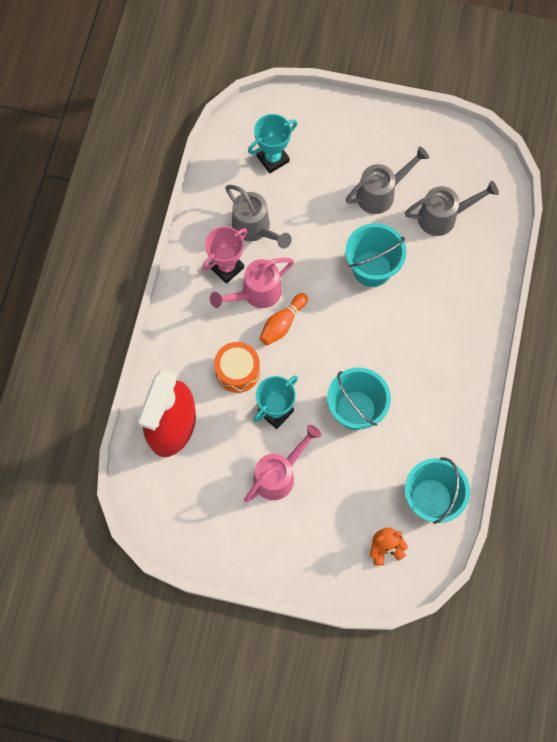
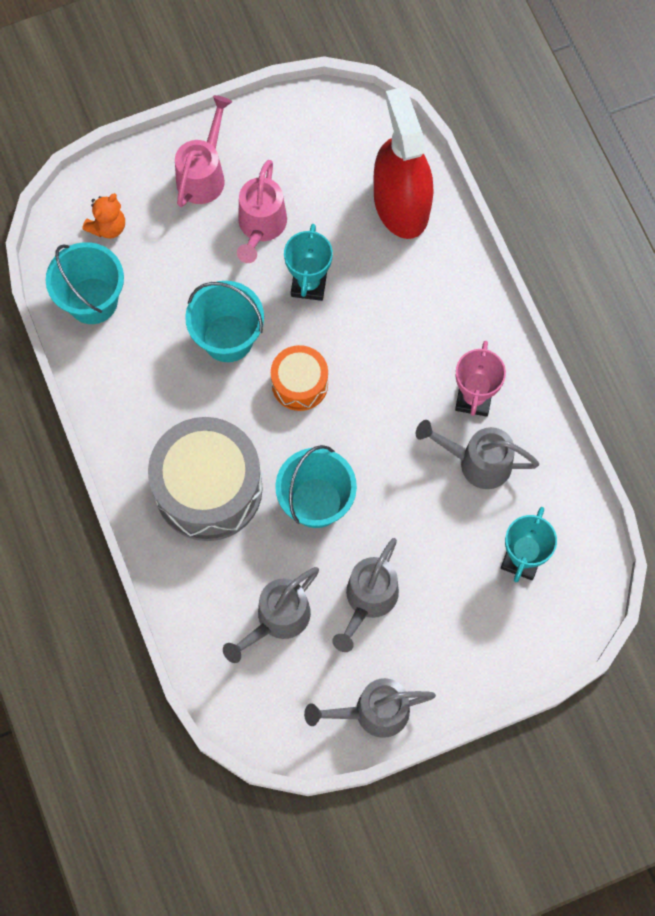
camera: 145 degrees right, 0 degrees up
pink watering can [210,258,294,308] -> pink watering can moved to [175,95,232,207]
orange drum [214,342,260,393] -> orange drum moved to [271,345,328,411]
orange bowling pin [260,293,308,345] -> none
none -> grey drum [148,417,263,541]
none -> grey watering can [304,678,436,738]

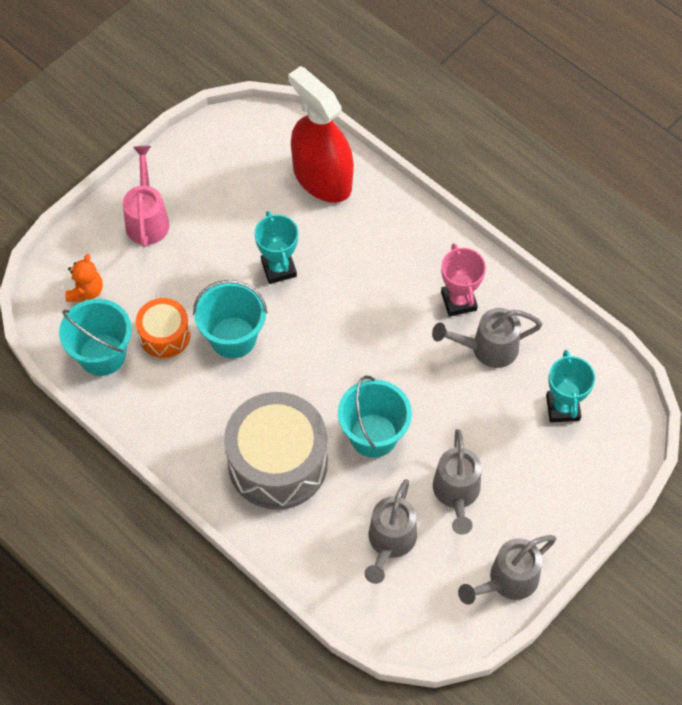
camera: 25 degrees left, 10 degrees down
pink watering can [237,160,287,263] -> none
orange drum [271,345,328,411] -> orange drum moved to [136,298,190,358]

